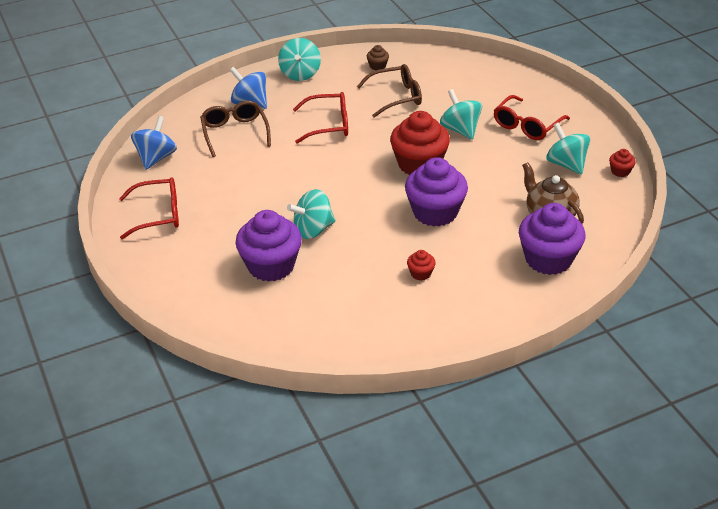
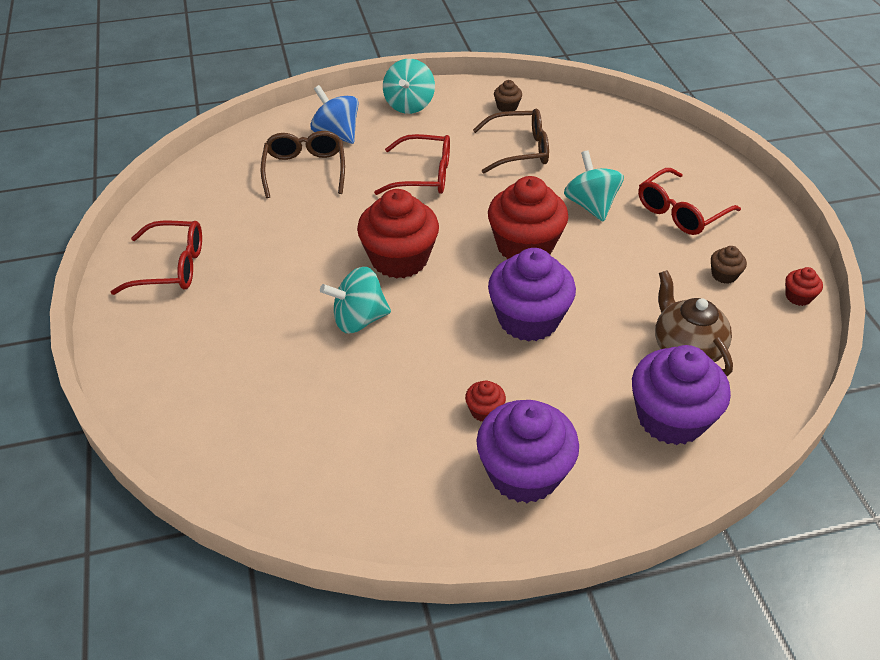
camera: 10 degrees right, 5 degrees up
blue spinning top [131,116,177,170] -> none
purple cupcake [236,210,302,282] -> purple cupcake moved to [476,400,579,503]
turquoise spinning top [546,123,590,175] -> brown cupcake [711,246,747,284]
none -> red cupcake [357,189,439,279]

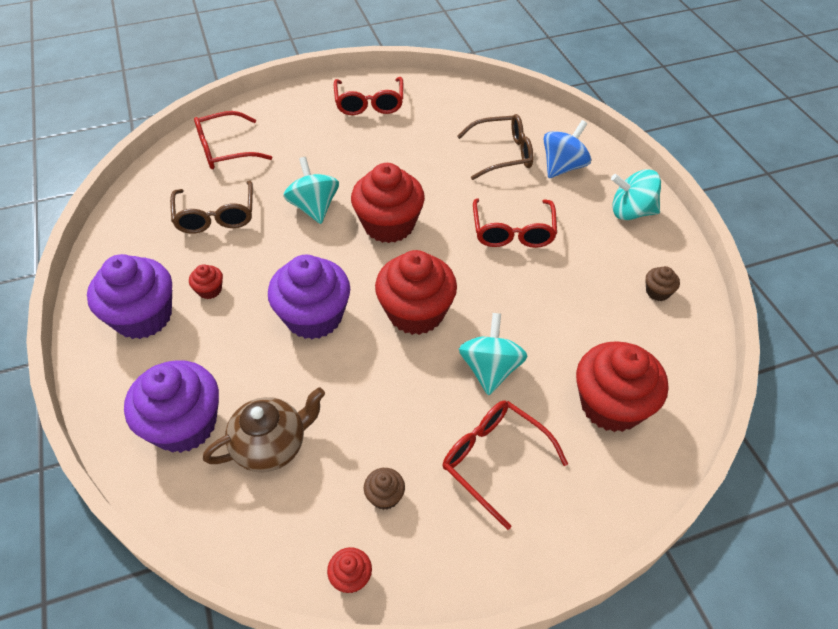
camera: 85 degrees right, 5 degrees up
brown glasses [473,108,549,173] -> brown glasses moved to [170,181,253,234]
turquoise spinning top [564,150,624,222] -> turquoise spinning top turned 60 degrees counterclockwise [459,313,527,395]
none -> red glasses [194,111,272,169]
none -> red cupcake [576,341,668,432]

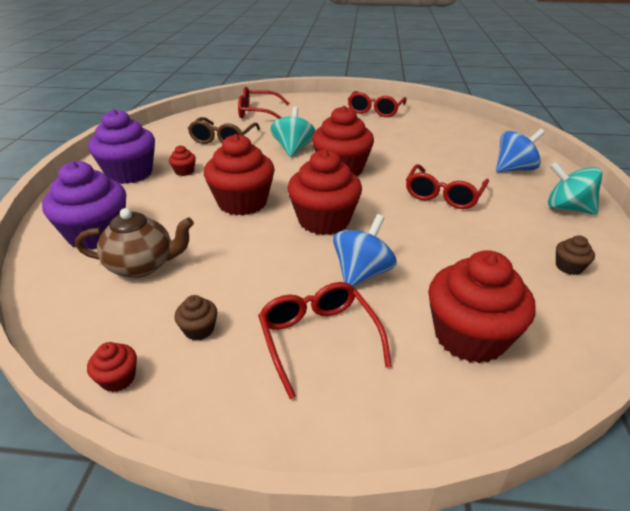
camera: 25 degrees right, 15 degrees down
purple cupcake [268,255,350,339] -> red cupcake [204,134,275,216]
brown glasses [457,114,533,180] -> none
turquoise spinning top [459,313,527,395] -> blue spinning top [333,214,397,287]

